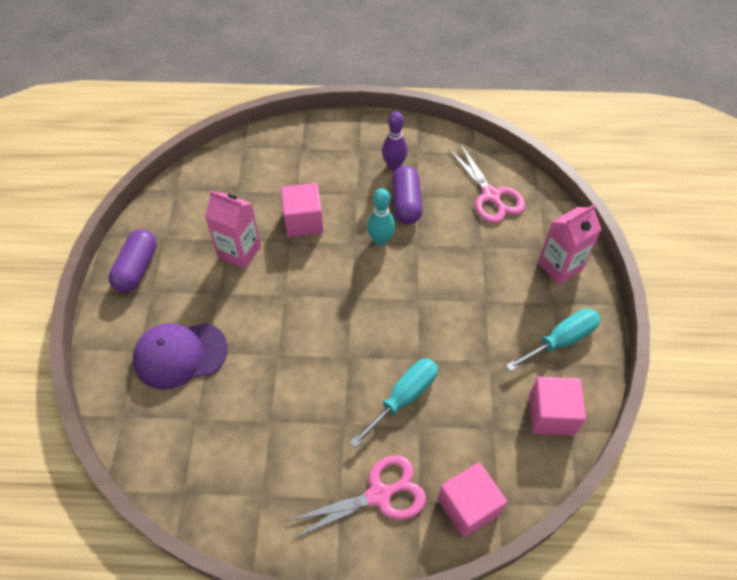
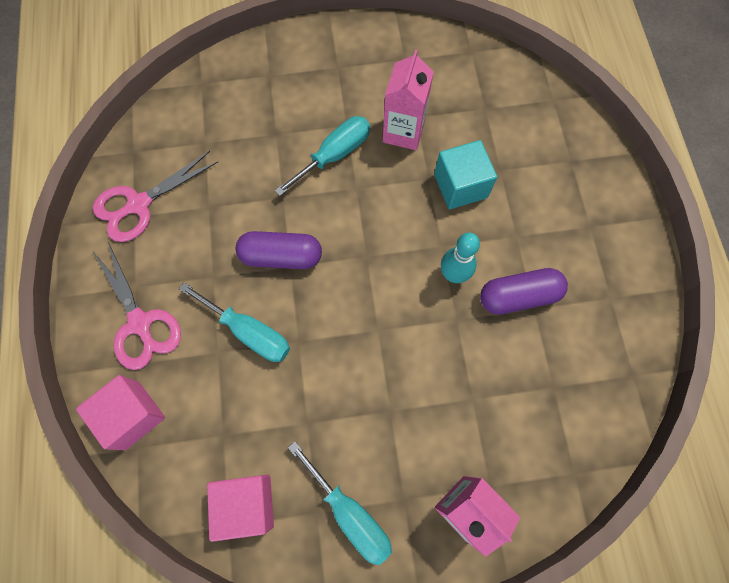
camera: 80 degrees right, 15 degrees up
purple capsule [108,229,157,293] -> purple capsule moved to [236,231,322,269]
purple cap [133,323,228,390] -> none
pink cube [281,183,323,237] -> turquoise cube [434,140,497,210]
purple bowling pin [382,112,408,171] -> none
pink scissors [449,144,526,223] -> pink scissors moved to [93,151,218,242]
none -> turquoise screwdriver [275,116,370,196]

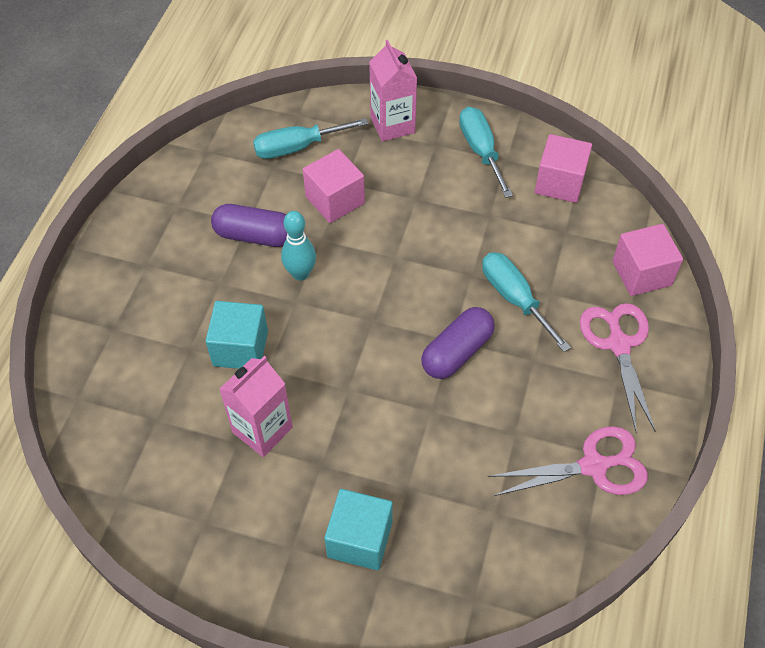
camera: 155 degrees left, 15 degrees down
purple capsule [236,231,322,269] -> purple capsule turned 75 degrees counterclockwise [421,307,495,379]
turquoise screwdriver [275,116,370,196] -> turquoise screwdriver moved to [253,118,368,159]
none -> pink cube [303,149,365,223]
none -> turquoise cube [324,489,393,570]

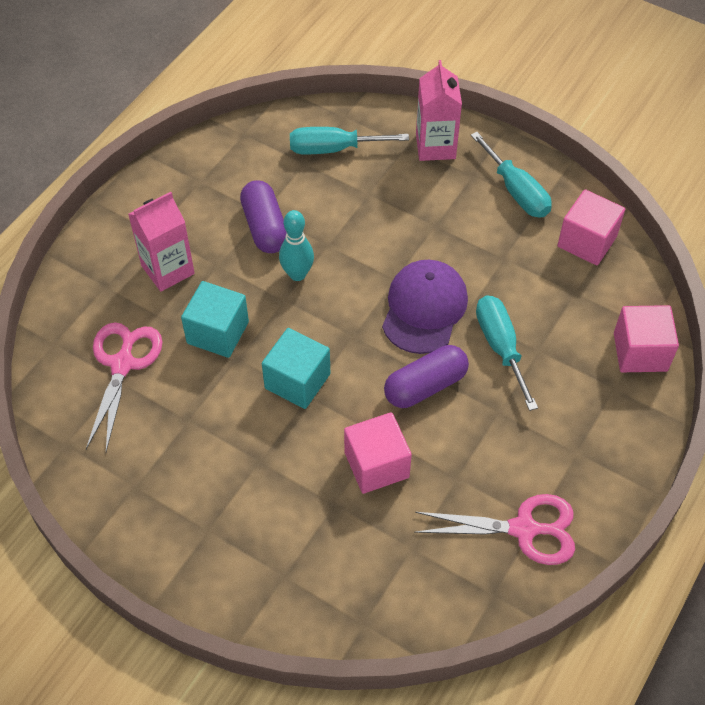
camera: 15 degrees right, 0 degrees up
purple capsule [211,204,287,247] -> purple capsule turned 45 degrees clockwise [240,180,287,253]
pink carton [219,356,293,457] -> pink carton moved to [128,192,195,292]
pink cube [303,149,365,223] -> pink cube moved to [344,412,412,494]
turquoise cube [324,489,393,570] -> turquoise cube moved to [262,328,330,409]
turquoise screwdriver [459,107,513,198] -> turquoise screwdriver turned 150 degrees clockwise [471,132,552,217]
pink scissors [580,303,656,433] -> pink scissors moved to [86,322,162,452]
none -> purple cap [382,260,468,354]

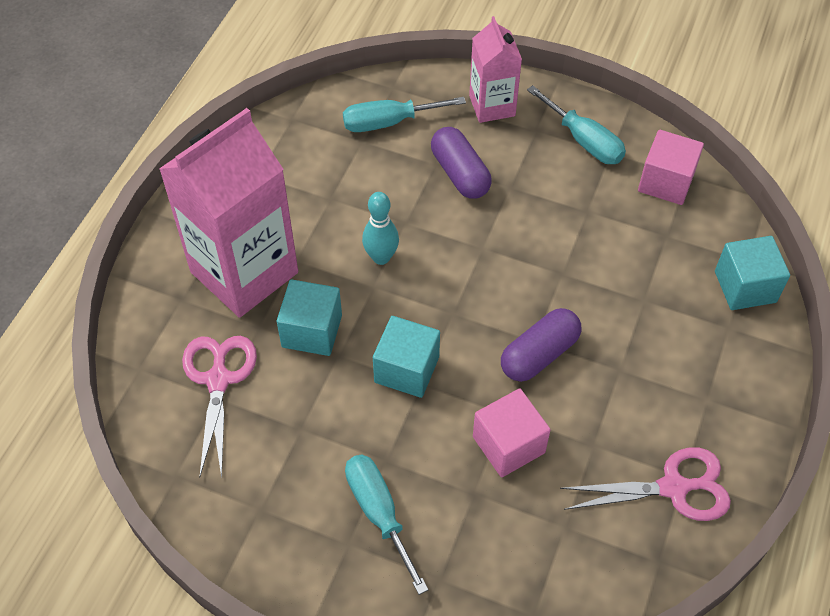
camera: 10 degrees left, 0 degrees up
pink carton [128,192,195,292] -> pink carton [159,108,298,318], size x1.85
purple capsule [240,180,287,253] -> purple capsule moved to [431,127,492,199]
purple cap [382,260,468,354] -> none
turquoise screwdriver [476,296,538,411] -> turquoise screwdriver moved to [345,454,429,595]
pink cube [614,305,679,372] -> turquoise cube [715,236,790,310]

